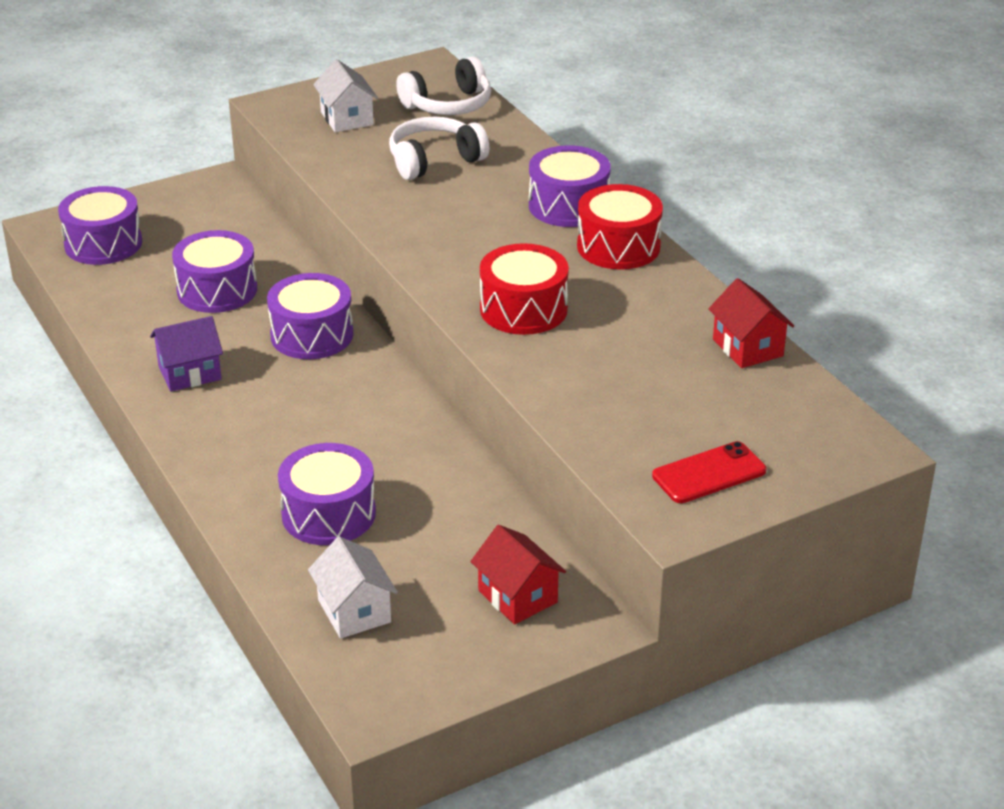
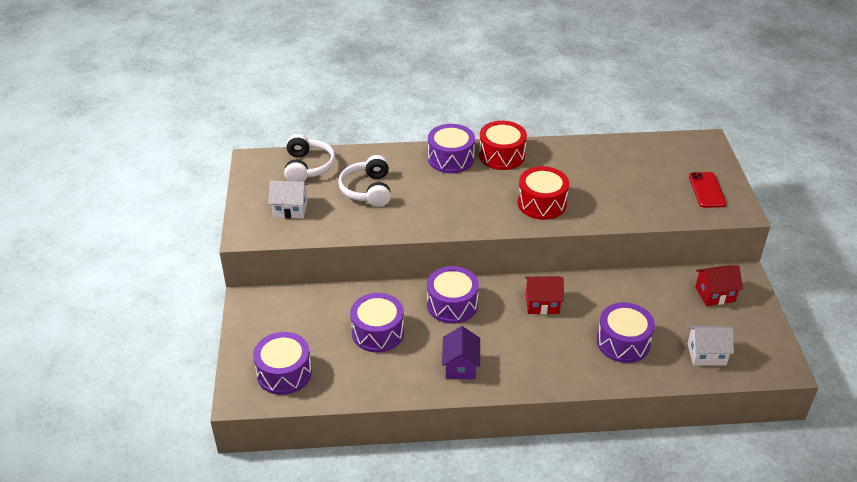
camera: 65 degrees left, 5 degrees up
red house [708,278,794,368] -> red house moved to [525,277,564,314]

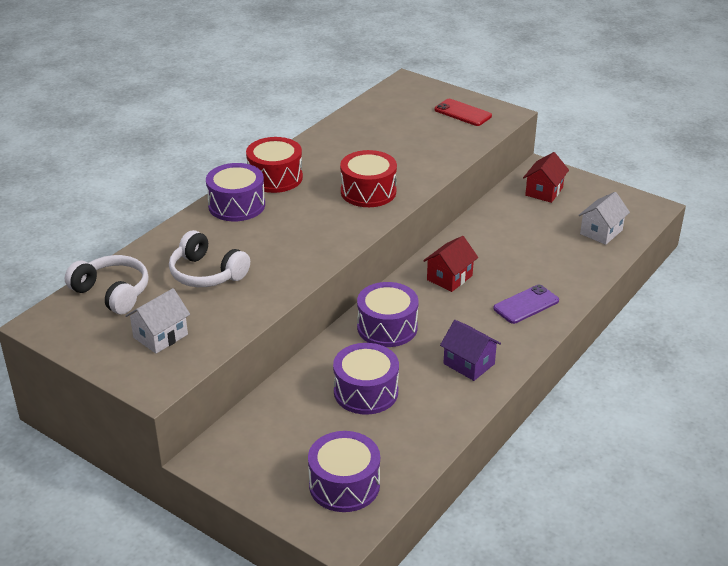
camera: 50 degrees left, 5 degrees down
purple drum [597,302,655,363] -> none
none -> purple phone [493,285,559,324]

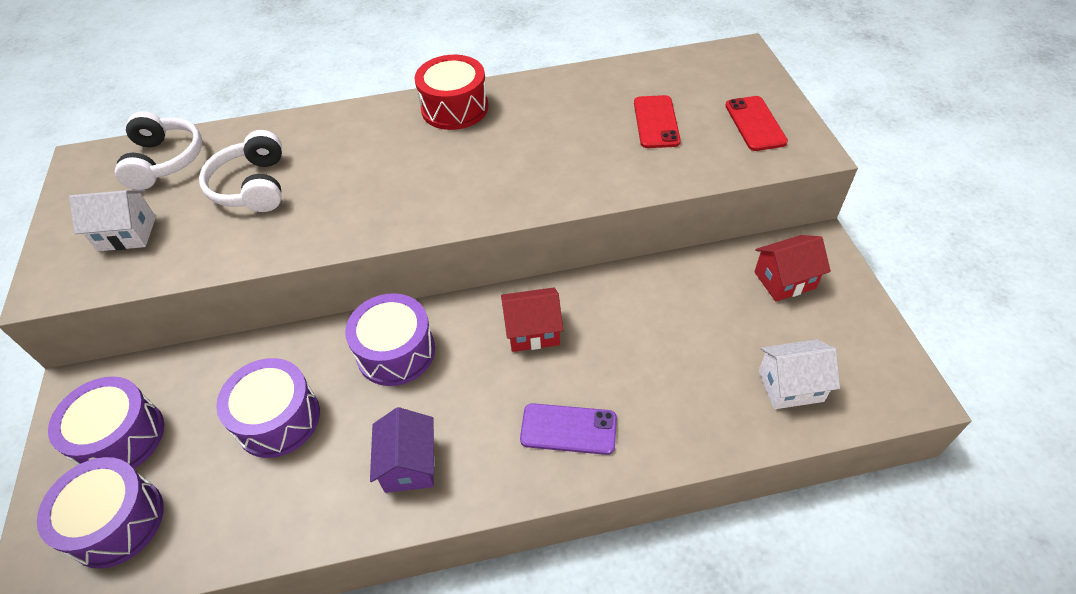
camera: 45 degrees right, 15 degrees up
purple drum [206,163,265,221] -> purple drum moved to [48,376,164,468]
red drum [340,150,397,207] -> none
none -> red phone [634,95,681,148]

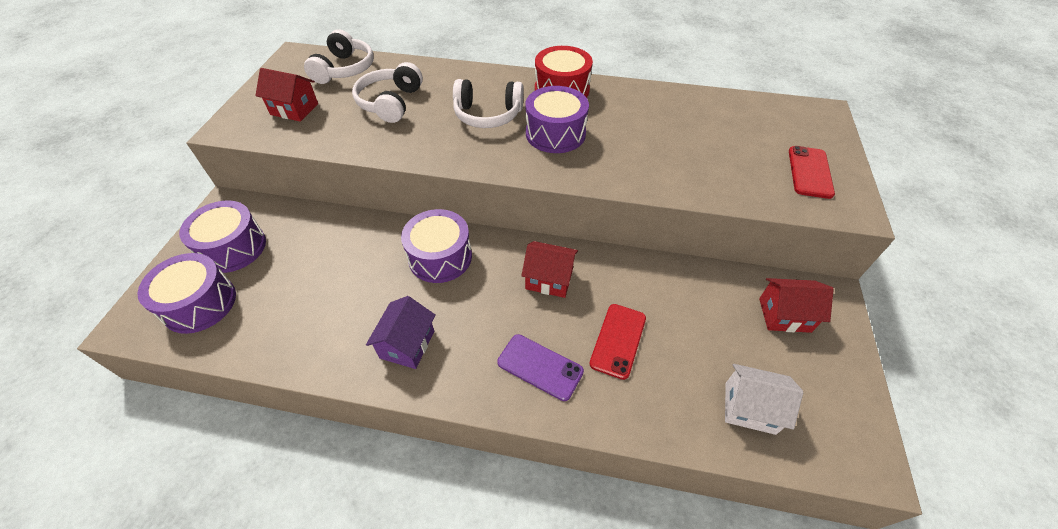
camera: 20 degrees right, 0 degrees up
white house [69,190,156,251] -> red house [255,68,318,122]
purple drum [216,358,320,458] -> purple drum moved to [526,86,589,153]
red phone [634,95,681,148] -> red phone moved to [590,304,646,380]
none -> white headphones [453,79,524,128]

